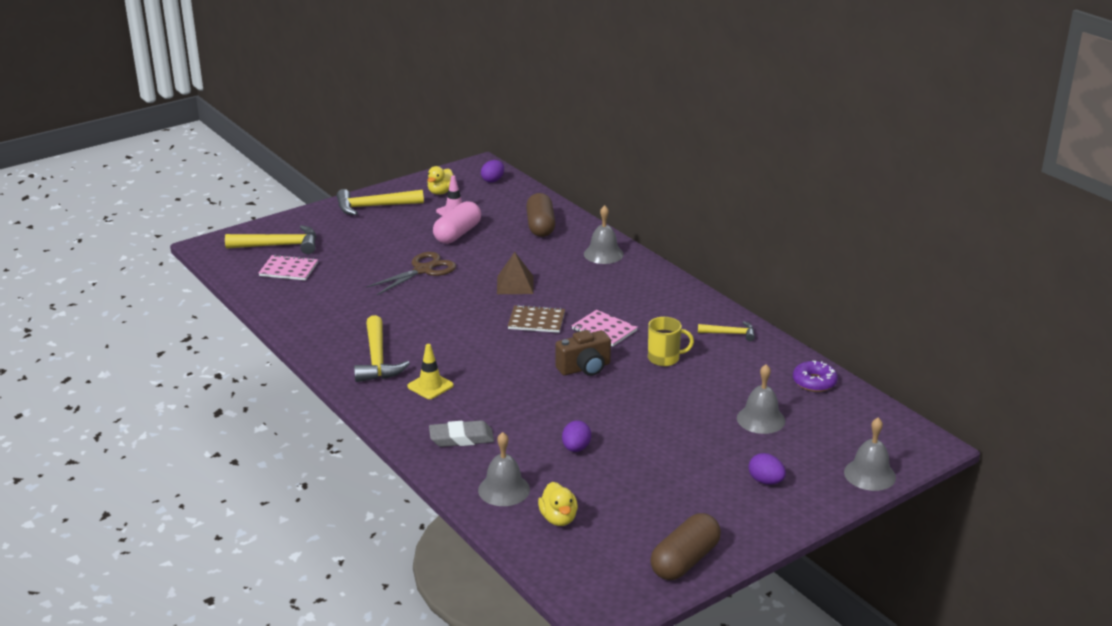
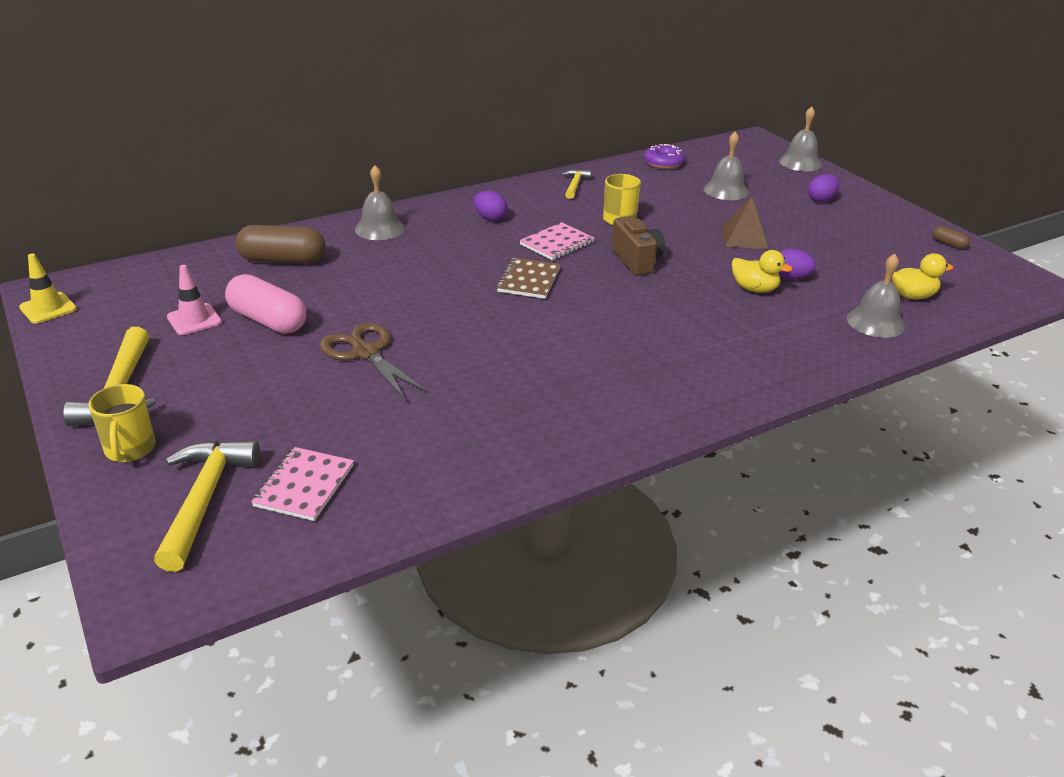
camera: 85 degrees left, 5 degrees up
yellow hammer [354,315,410,382] -> none
yellow traffic cone [407,344,454,399] -> yellow traffic cone moved to [19,253,77,324]
yellow duck [427,166,453,195] -> yellow duck moved to [732,250,793,293]
grey eraser [429,420,494,447] -> none
purple egg [481,160,504,183] -> purple egg moved to [474,191,507,221]
brown pyramid [497,252,534,294] -> brown pyramid moved to [722,197,769,249]
brown capsule [650,513,721,580] -> brown capsule [932,226,970,249], size x0.46
none -> yellow mug [88,384,155,462]

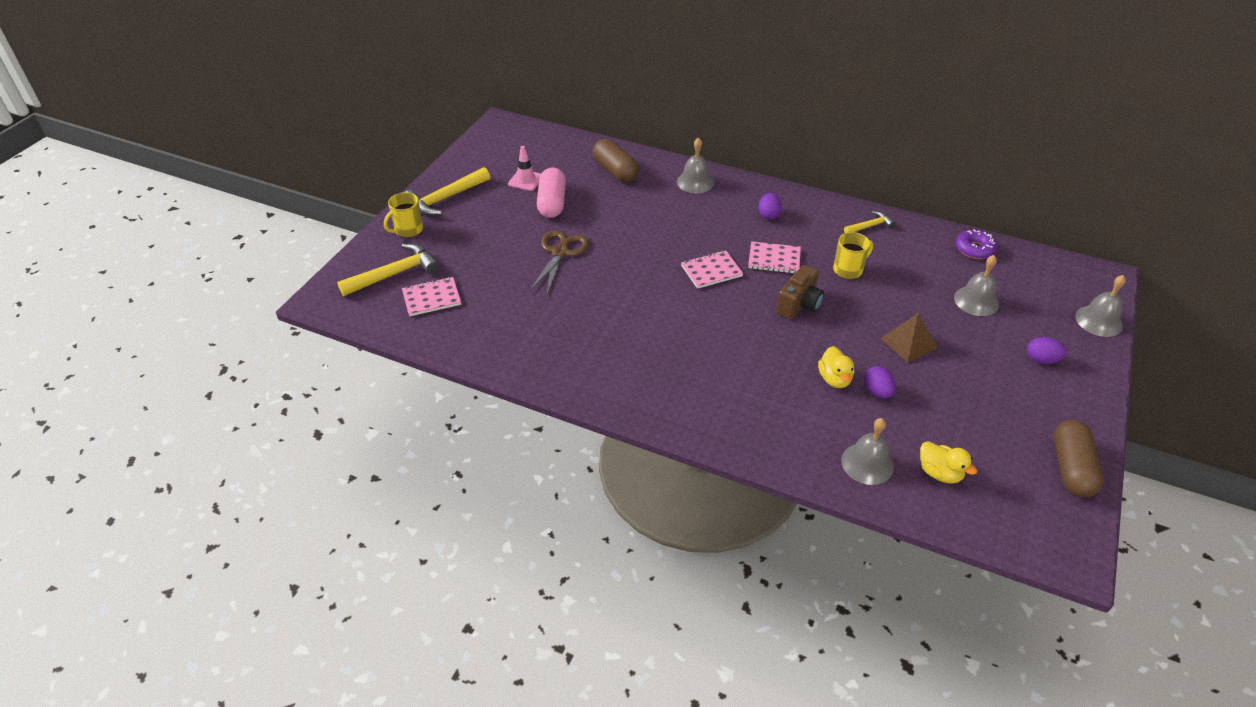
camera: 55 degrees right, 10 degrees up
yellow traffic cone [19,253,77,324] -> none
brown notebook [496,257,560,299] -> pink notebook [681,250,744,289]
brown capsule [932,226,970,249] -> brown capsule [1054,420,1104,498], size x2.19

